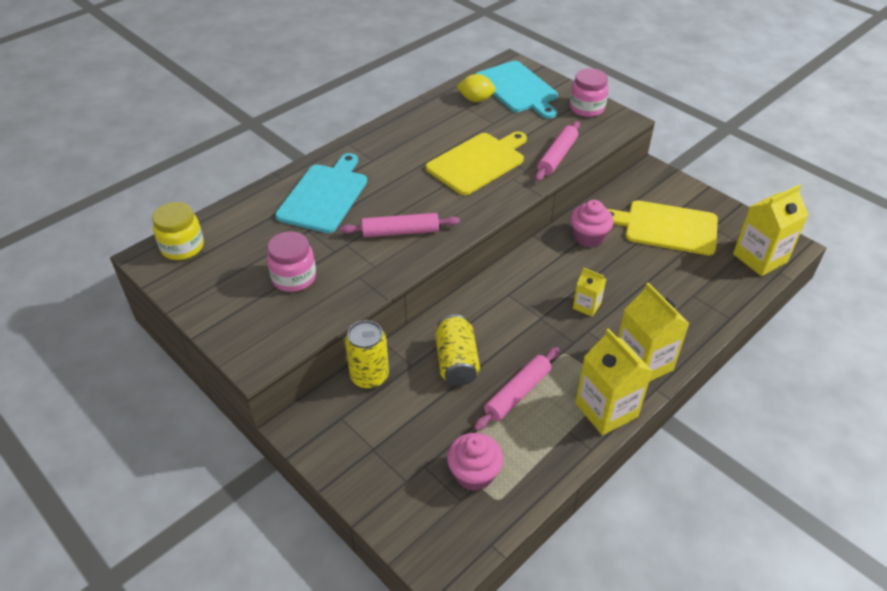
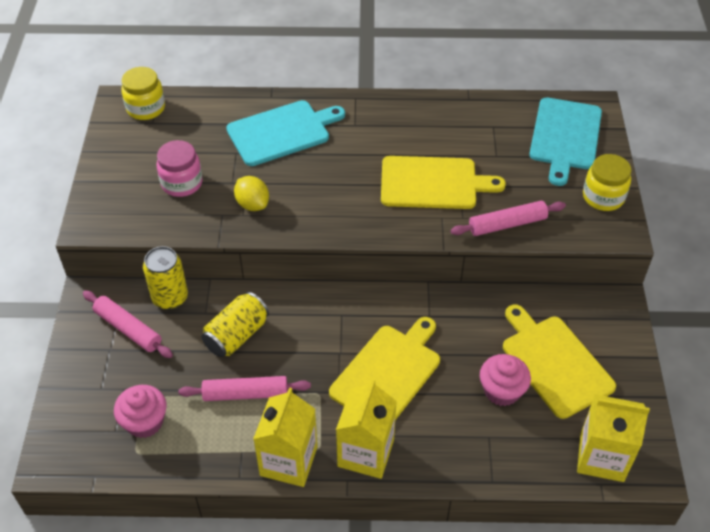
camera: 45 degrees right, 5 degrees up
pink rolling pin [340,213,460,237] -> pink rolling pin moved to [83,291,173,358]
yellow lemon [456,74,496,102] -> yellow lemon moved to [234,176,269,211]
pink jar [570,68,608,117] -> yellow jar [583,154,631,211]
pink cupcake [570,200,614,247] -> pink cupcake moved to [480,354,531,406]
yellow carton [573,267,606,317] -> yellow cutting board [329,317,440,420]

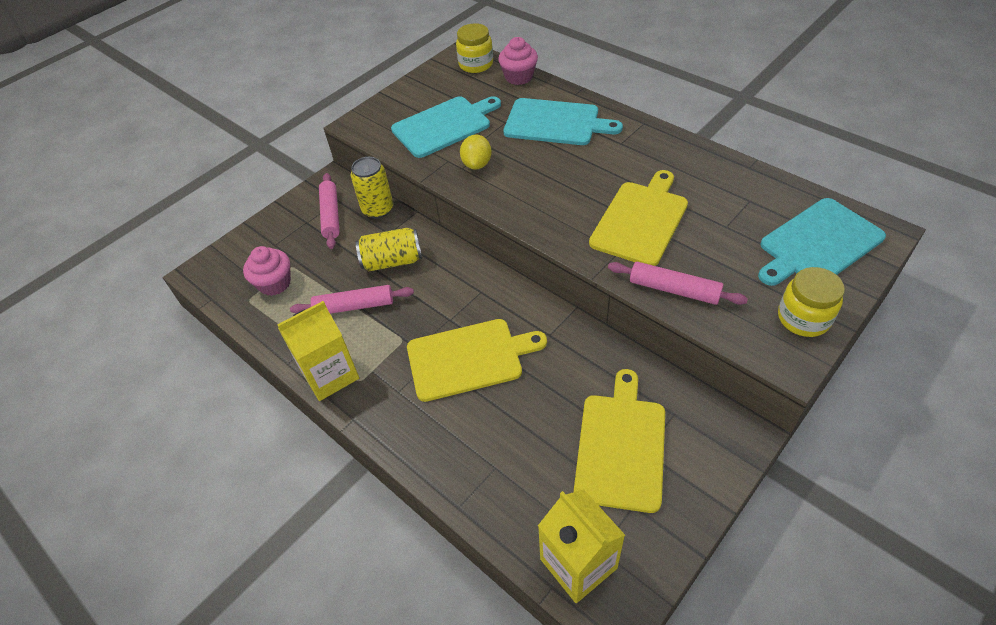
camera: 45 degrees right, 0 degrees up
pink jar [156,140,203,197] -> turquoise cutting board [391,96,501,158]
pink rolling pin [178,376,311,401] -> pink rolling pin turned 45 degrees counterclockwise [290,285,414,314]
yellow carton [336,379,397,479] -> none
yellow cutting board [381,156,506,209] -> yellow cutting board turned 105 degrees counterclockwise [589,170,688,266]
pink cupcake [480,354,531,406] -> pink cupcake moved to [498,37,538,85]

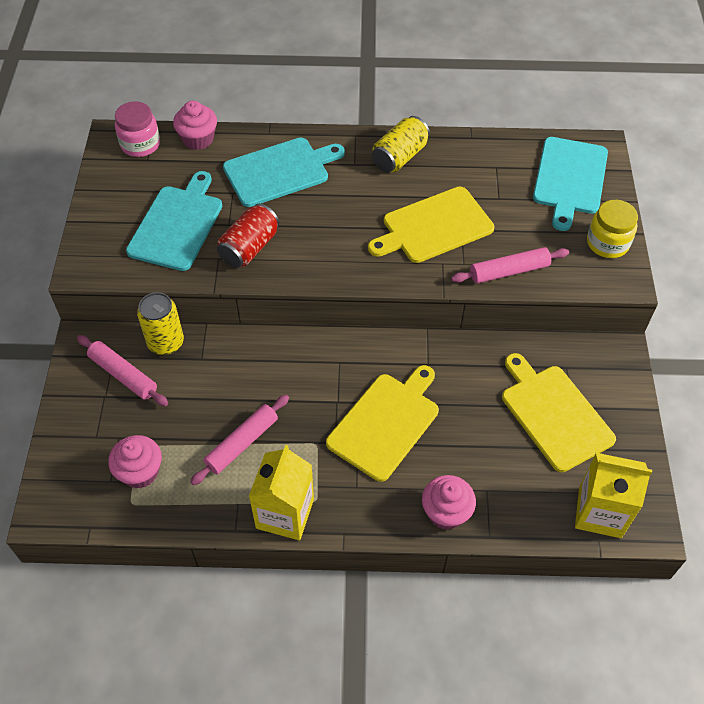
camera: 45 degrees left, 5 degrees up
yellow can [356,228,422,271] -> yellow can moved to [372,116,430,172]
yellow jar [456,23,493,73] -> pink jar [115,101,160,157]
yellow lemon [460,134,492,170] -> red can [217,204,279,268]
yellow cutting board [589,170,688,266] -> yellow cutting board turned 105 degrees counterclockwise [368,186,494,263]
none -> pink cupcake [422,475,476,530]

